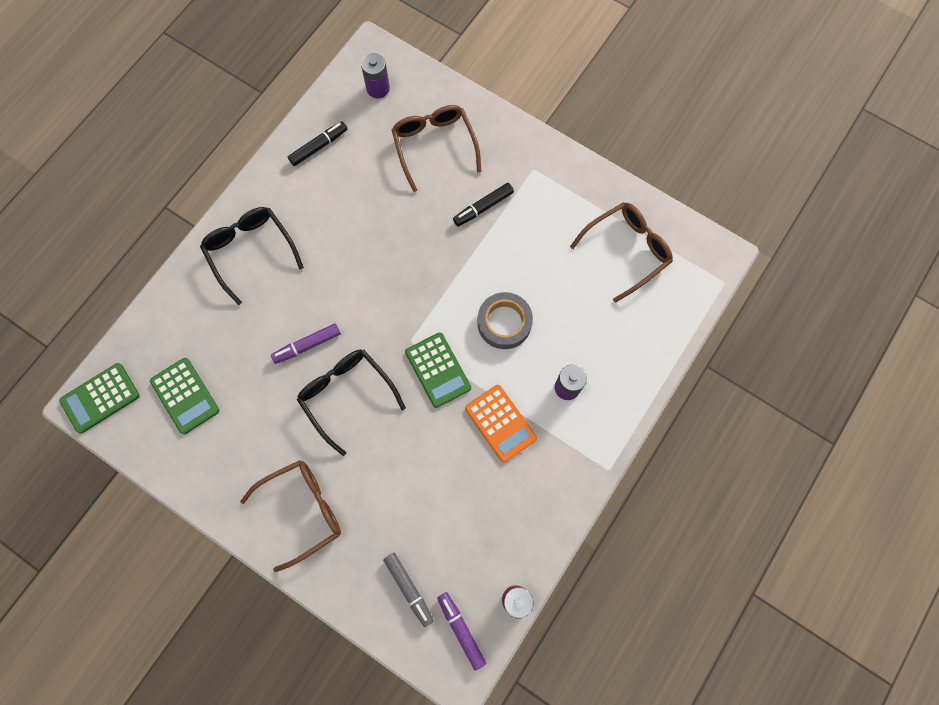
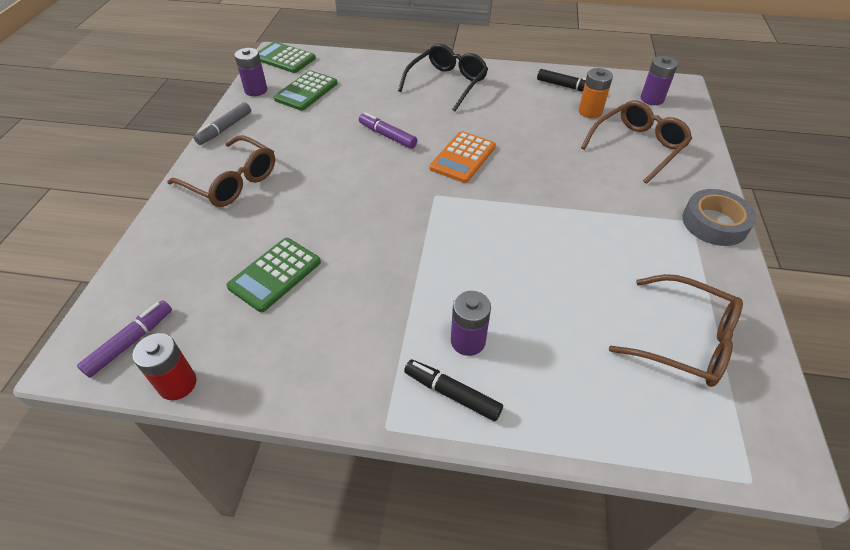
camera: 65 degrees right, 25 degrees down
black glasses [297,350,406,456] -> none
grey marker [383,553,434,627] -> grey marker moved to [194,102,251,145]
green calculator [405,332,471,408] -> green calculator moved to [226,238,321,312]
black marker [453,183,514,226] -> black marker moved to [404,359,503,421]
orange calculator [465,385,537,463] -> orange calculator moved to [429,131,496,183]
grey tape [477,292,533,349] -> grey tape moved to [682,189,756,246]
none -> purple battery [234,48,267,96]
none -> orange battery [579,68,613,118]

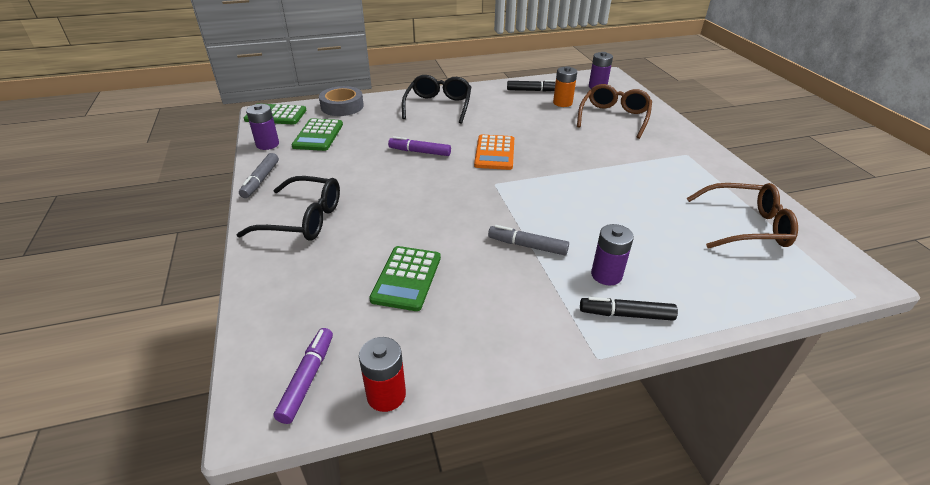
camera: 25 degrees left, 10 degrees down
brown glasses [167,135,275,207] -> black glasses [236,176,340,241]
grey tape [682,189,756,246] -> grey tape moved to [319,86,364,116]
none -> grey marker [488,225,569,255]

